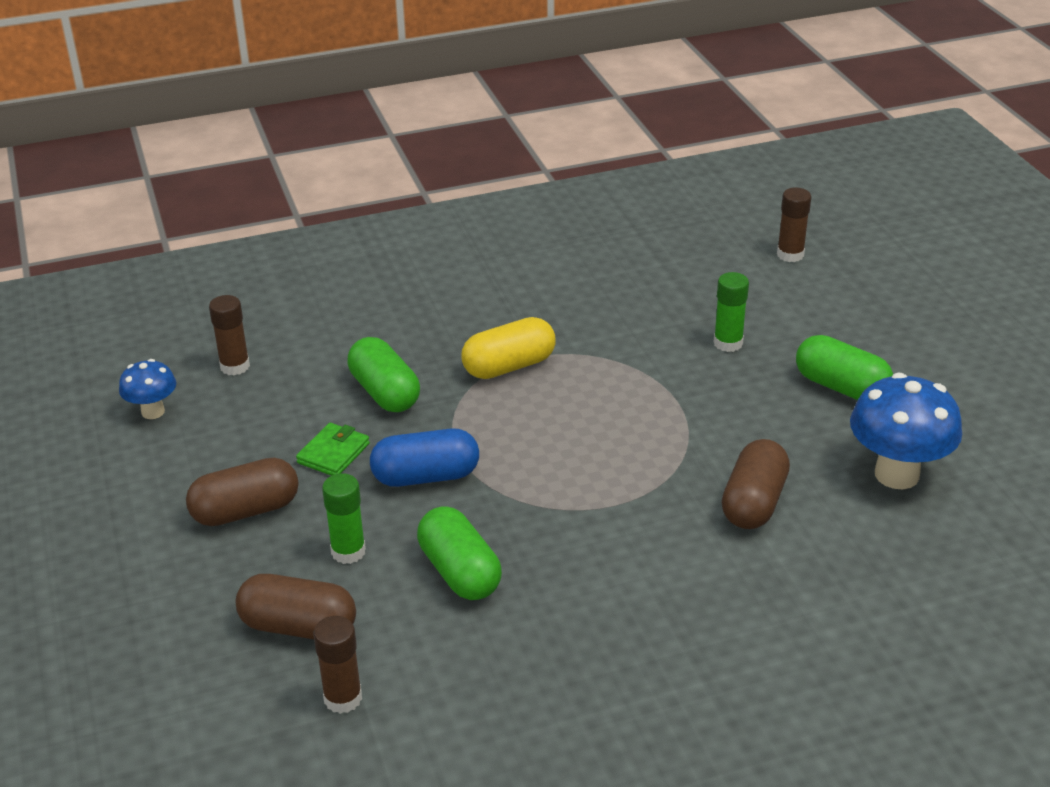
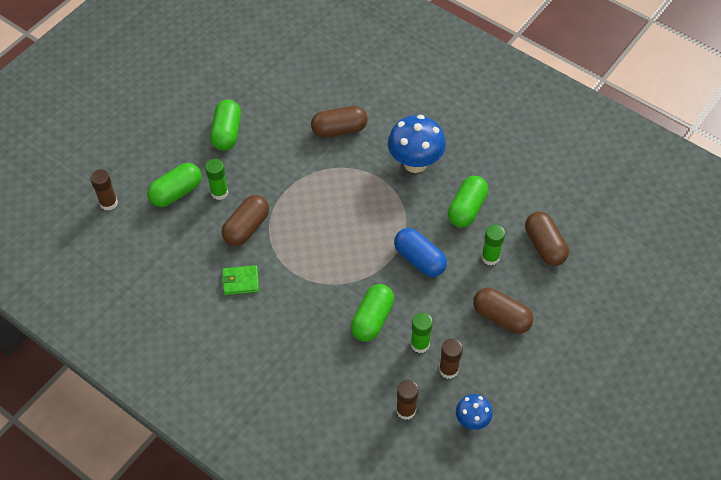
camera: 125 degrees left, 20 degrees up
green wallet [296,423,370,476] -> green wallet moved to [222,265,259,295]
brown glue stick [313,616,362,714] -> brown glue stick moved to [439,339,463,379]
yellow capsule [461,317,556,379] -> none
blue mushroom [850,373,962,489] -> blue mushroom moved to [388,115,446,173]
none -> green capsule [147,163,202,207]
none -> brown capsule [221,195,269,246]
none -> green glue stick [411,313,433,353]

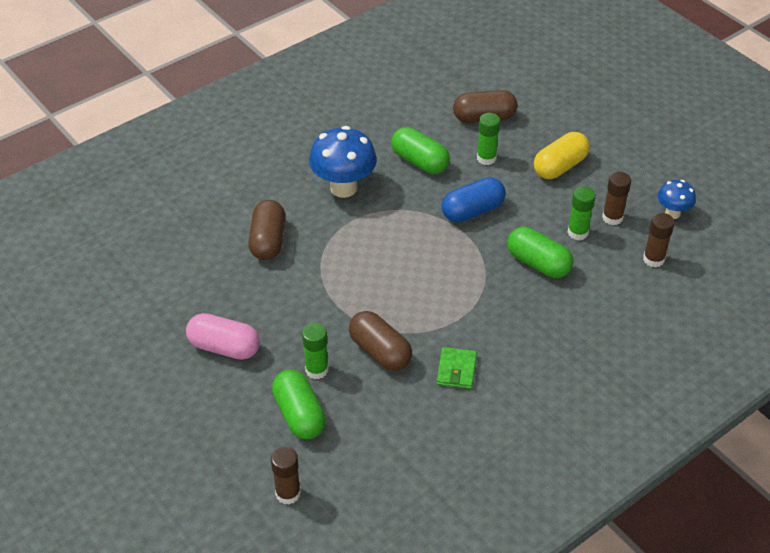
camera: 75 degrees left, 10 degrees down
green capsule [210,100,241,151] -> pink capsule [186,313,260,360]
brown capsule [473,288,533,334] -> yellow capsule [534,132,590,179]

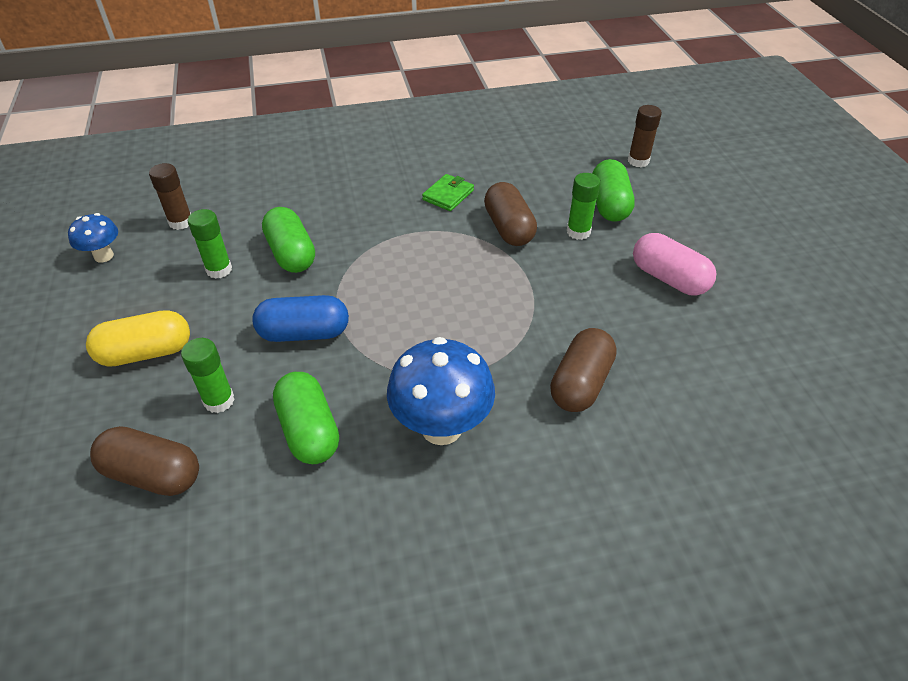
camera: 155 degrees left, 0 degrees up
brown glue stick [602,172,631,225] -> none

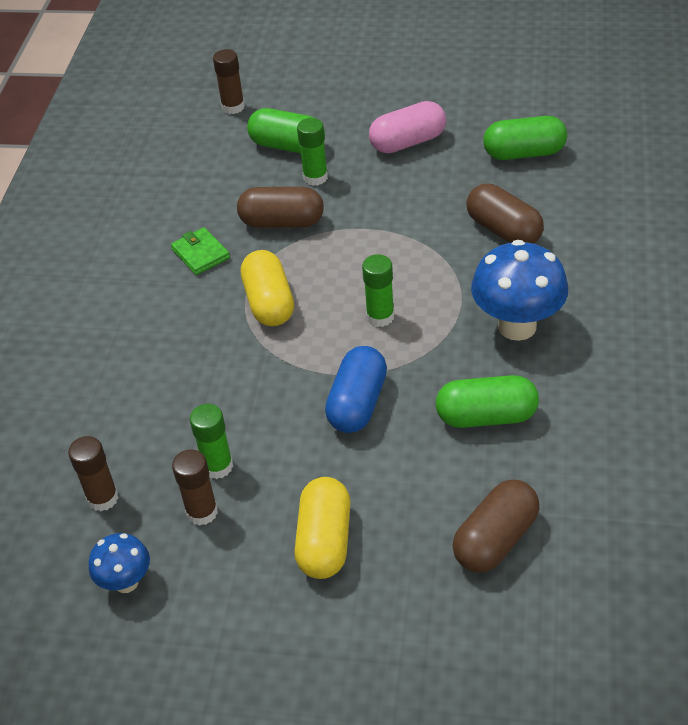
camera: 65 degrees left, 0 degrees up
green glue stick [181,338,235,413] -> green glue stick moved to [362,254,394,327]
green capsule [262,207,315,273] -> green capsule moved to [483,116,567,160]
none -> brown glue stick [172,450,218,526]
none -> yellow capsule [241,250,294,326]

